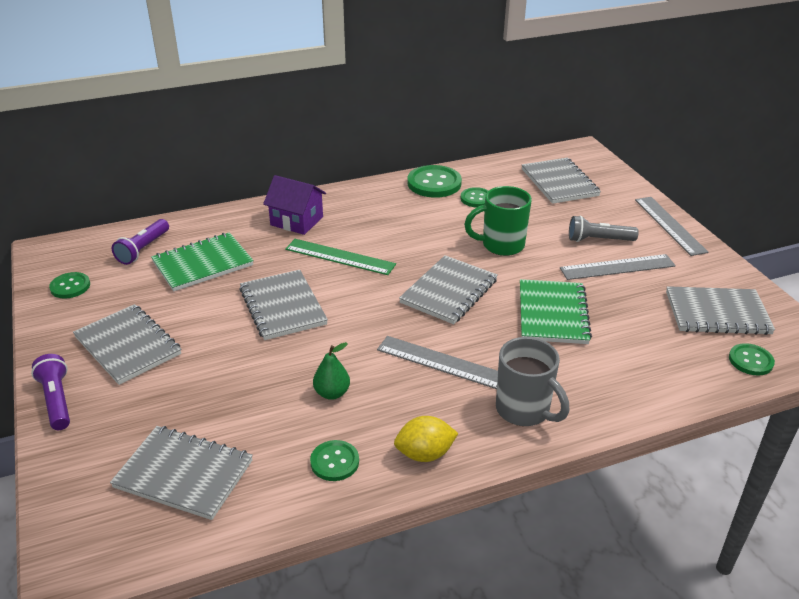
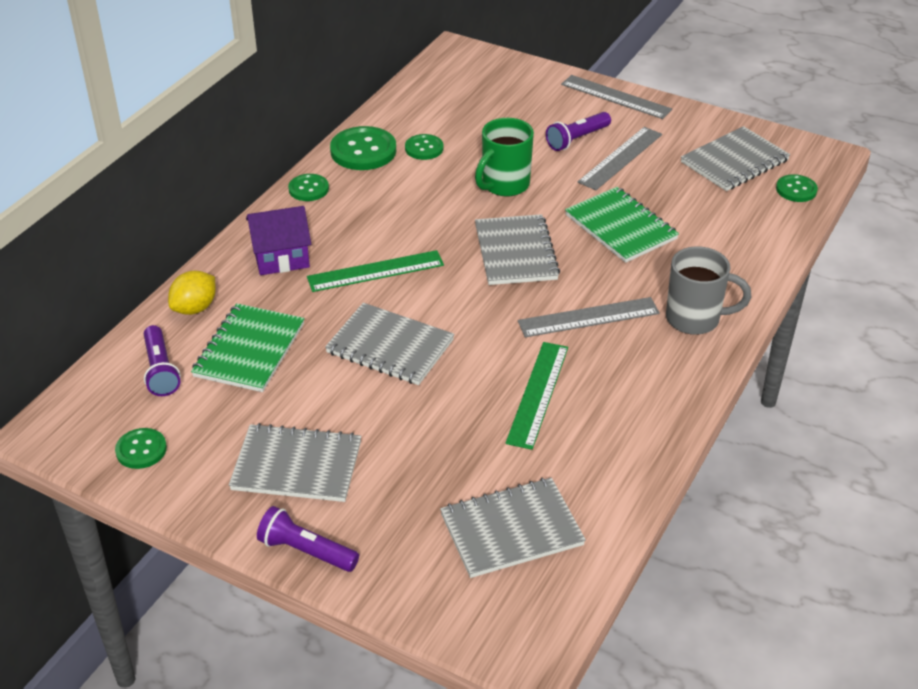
camera: 40 degrees left, 5 degrees up
green button [310,440,359,481] -> green button moved to [288,174,329,201]
green pear [313,342,350,400] -> green ruler [506,342,568,450]
yellow lemon [394,416,458,462] -> yellow lemon moved to [168,271,216,315]
grey notebook [522,158,601,204] -> none
grey flashlight [569,216,639,242] -> purple flashlight [546,112,611,151]

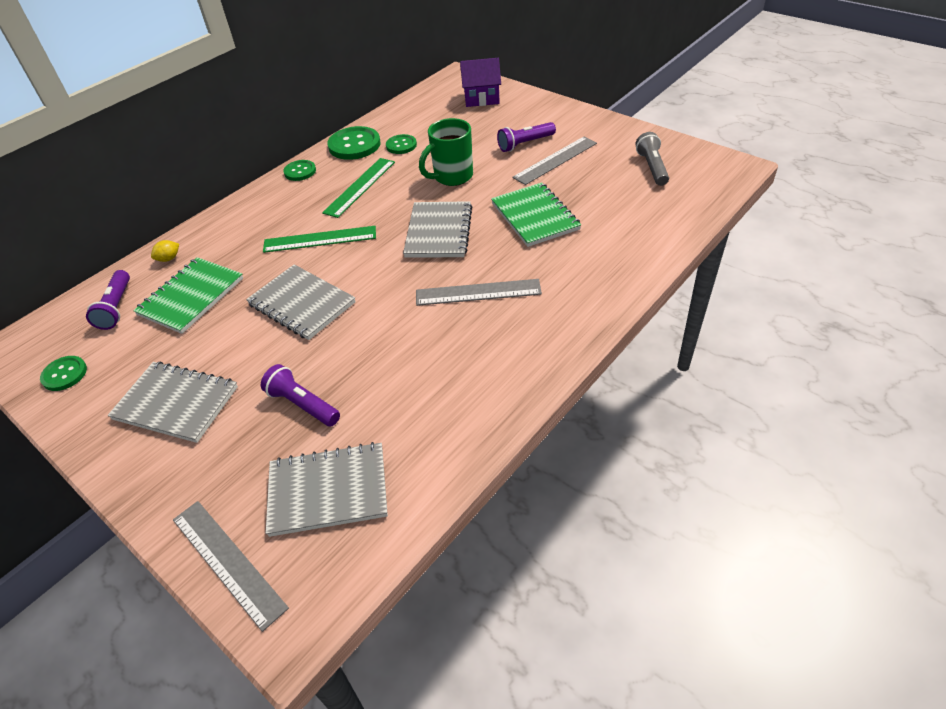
camera: 15 degrees right, 5 degrees up
yellow lemon [168,271,216,315] -> yellow lemon [151,240,179,262], size x0.61
purple house [246,206,311,275] -> purple house moved to [460,58,501,107]
purple flashlight [257,506,359,572] -> purple flashlight moved to [261,364,340,427]
green ruler [506,342,568,450] -> green ruler moved to [322,158,395,218]
grey ruler [561,75,672,119] -> grey ruler moved to [173,501,289,632]
grey mug [666,246,751,335] -> none
grey notebook [681,126,790,191] -> grey flashlight [635,132,669,186]
green button [776,174,818,202] -> none

